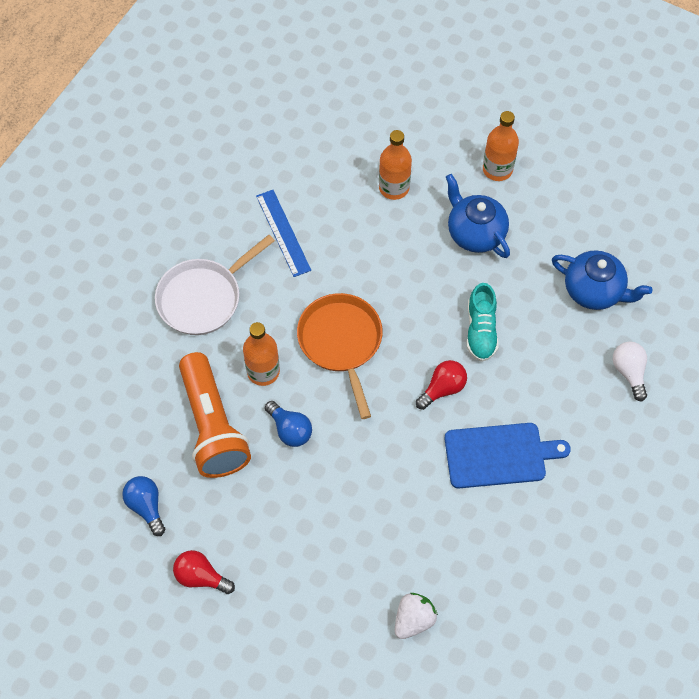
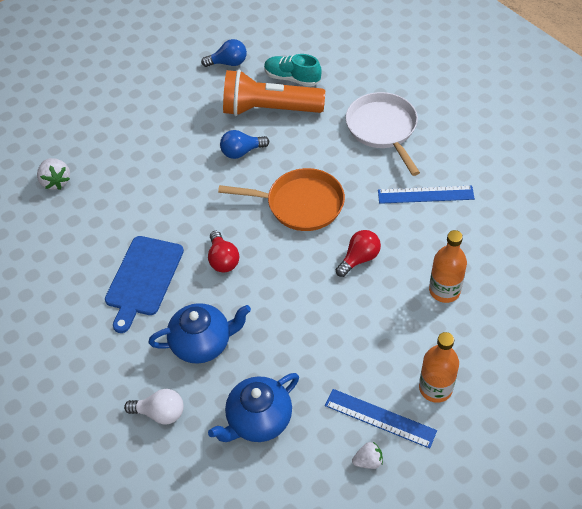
camera: 115 degrees right, 10 degrees down
red light bulb [173,550,235,594] -> red light bulb moved to [335,230,381,277]
orange bottle [243,322,280,386] -> none
blue teapot [446,174,510,258] -> blue teapot moved to [149,303,251,364]
turquoise shoe [467,283,499,362] -> turquoise shoe moved to [264,54,322,87]
none -> blue ruler [325,389,437,449]
none -> white strawberry [352,442,383,469]

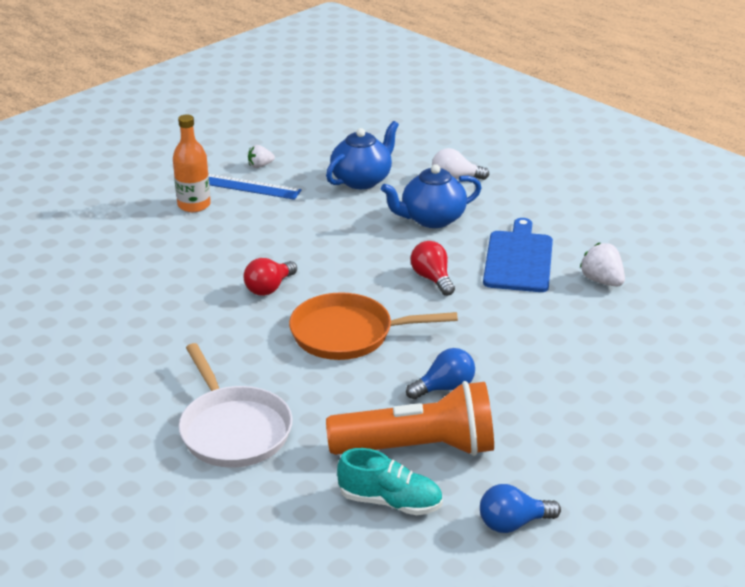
camera: 170 degrees right, 20 degrees down
white strawberry [37,158,70,190] -> white strawberry moved to [580,243,625,287]
blue ruler [378,186,475,204] -> none
orange bottle [429,230,467,303] -> none

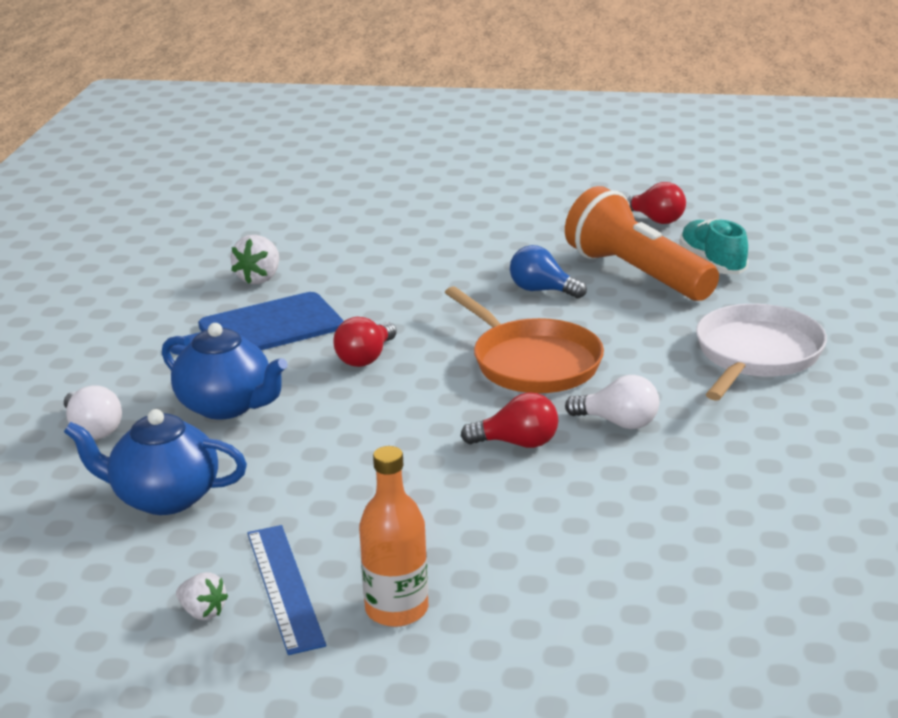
camera: 125 degrees left, 5 degrees down
blue light bulb [480,484,561,533] -> red light bulb [626,182,686,224]
none -> white light bulb [565,375,659,429]

